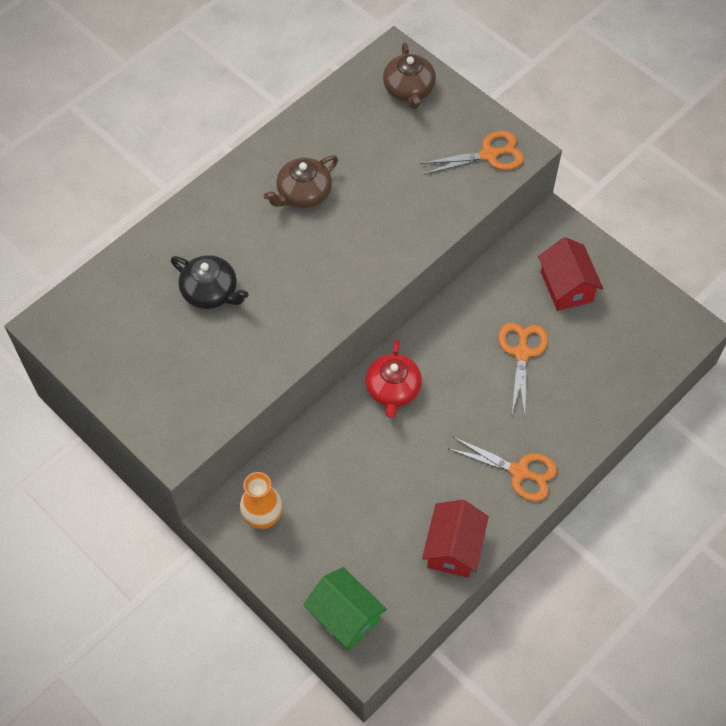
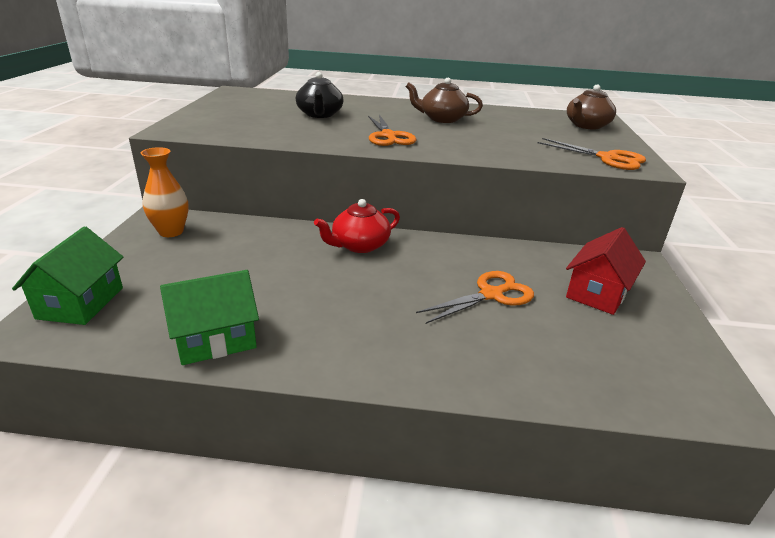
camera: 50 degrees right, 30 degrees down
red house [422,500,489,578] -> green house [160,270,259,365]
orange scissors [447,437,557,501] -> orange scissors moved to [368,115,417,146]

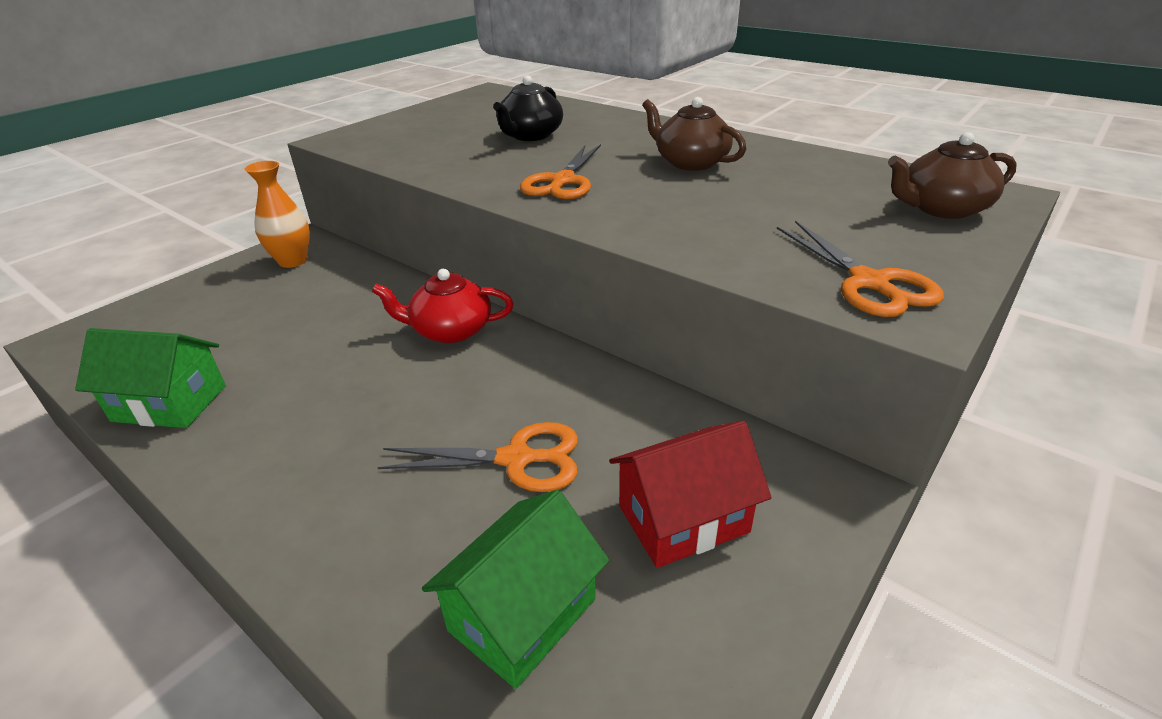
camera: 35 degrees right, 5 degrees up
green house [12,226,123,325] -> green house moved to [422,490,609,689]

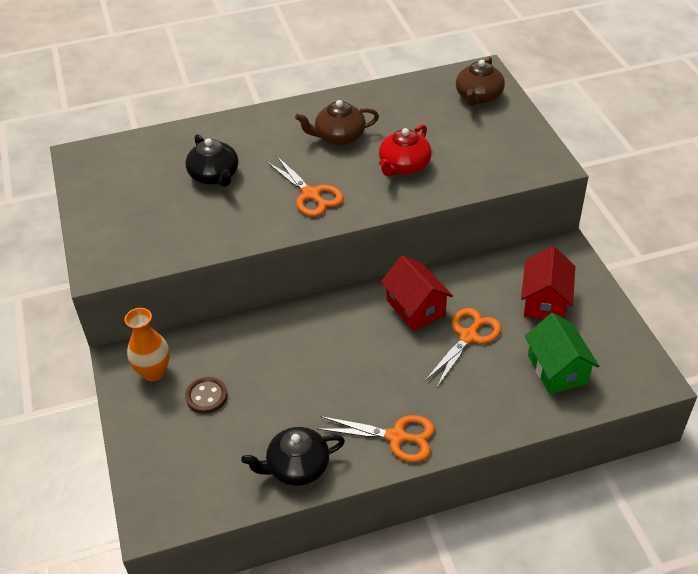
camera: 55 degrees left, 10 degrees up
green house [75,328,226,428] -> black teapot [241,427,345,486]
red teapot [372,269,514,343] -> red teapot moved to [379,124,432,176]
orange scissors [777,221,944,317] -> orange scissors moved to [317,415,435,462]
none -> brown button [185,377,228,414]
none -> red house [381,255,453,331]

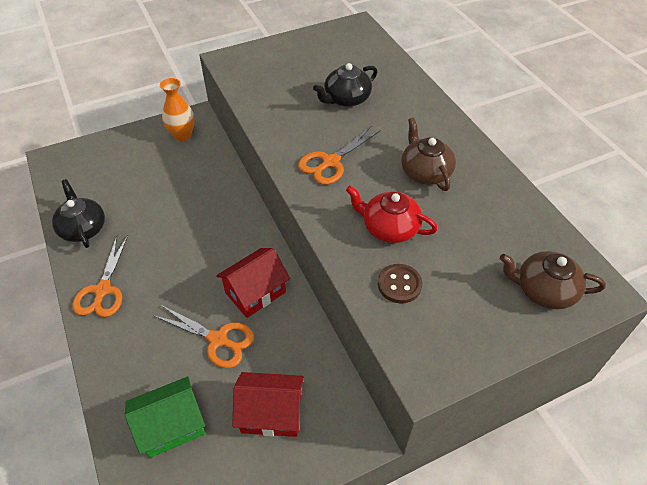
camera: 80 degrees right, 5 degrees up
brown button [185,377,228,414] -> brown button moved to [378,264,422,304]

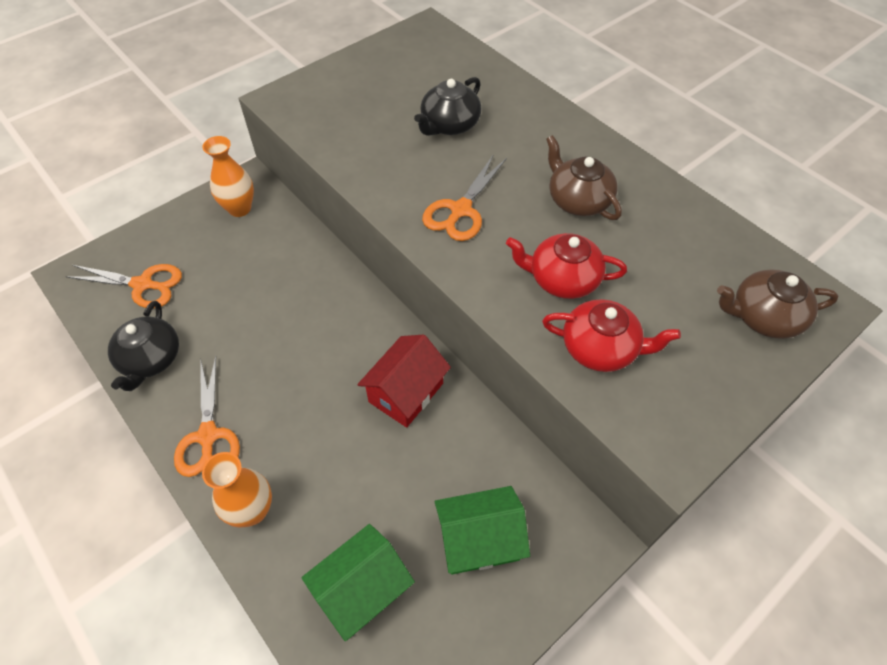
camera: 15 degrees left, 5 degrees up
black teapot [52,179,105,248] -> black teapot turned 135 degrees counterclockwise [108,301,179,391]
orange scissors [153,305,254,368] -> orange scissors moved to [65,264,182,309]
red house [232,372,304,437] -> green house [435,486,530,574]
brown button [378,264,422,304] -> red teapot [542,299,681,372]
none -> orange vase [202,452,272,528]

